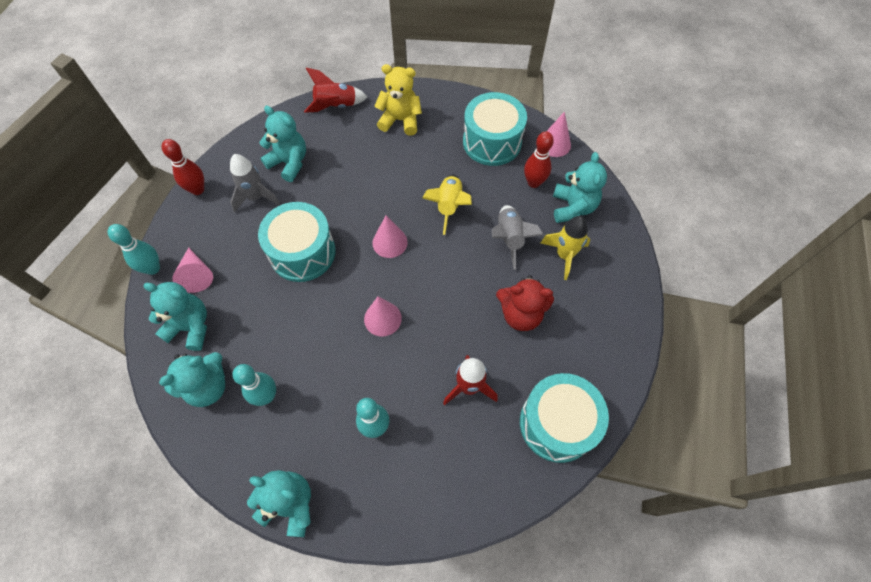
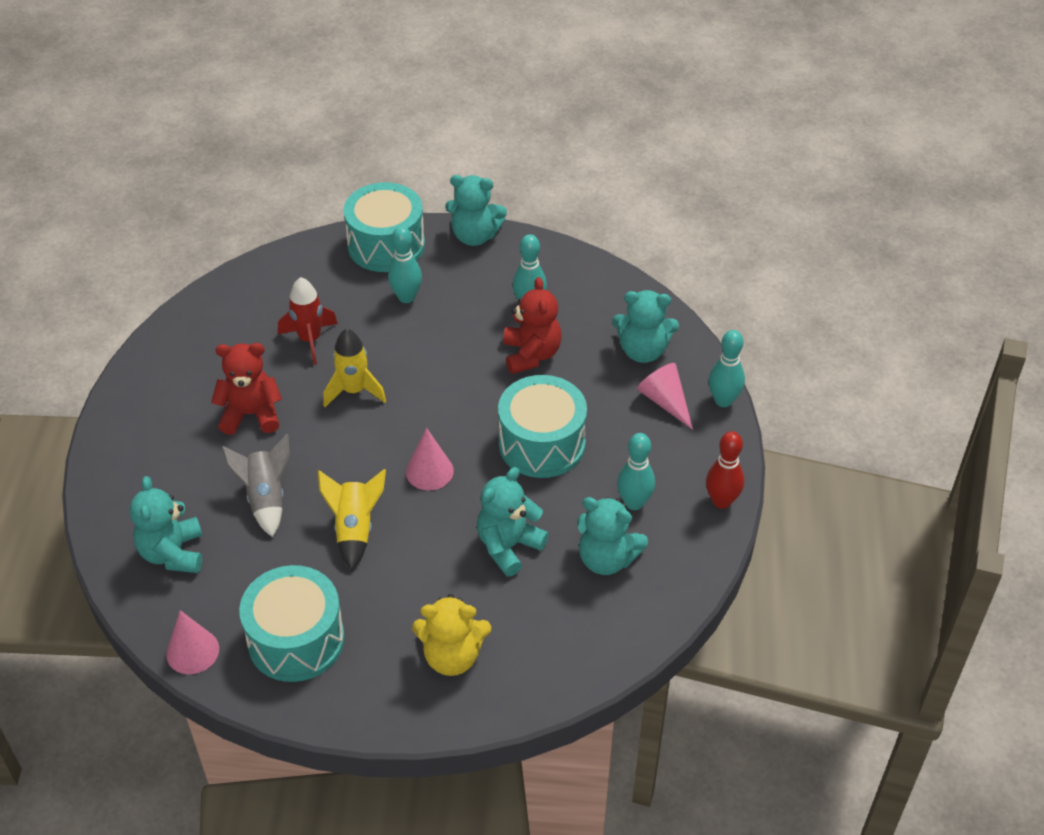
camera: 170 degrees right, 15 degrees down
turquoise teddy bear [159,352,225,407] -> turquoise teddy bear moved to [477,467,549,576]
grey rocket [230,154,280,213] -> turquoise bowling pin [617,433,655,510]
red rocket [304,68,368,113] -> none
pink cone [364,296,402,336] -> none
turquoise drum [520,373,609,463] -> turquoise drum moved to [343,182,425,272]
red bowling pin [524,131,554,188] -> none
yellow rocket [541,216,590,280] -> yellow rocket moved to [323,328,386,407]
none -> red teddy bear [503,277,561,374]

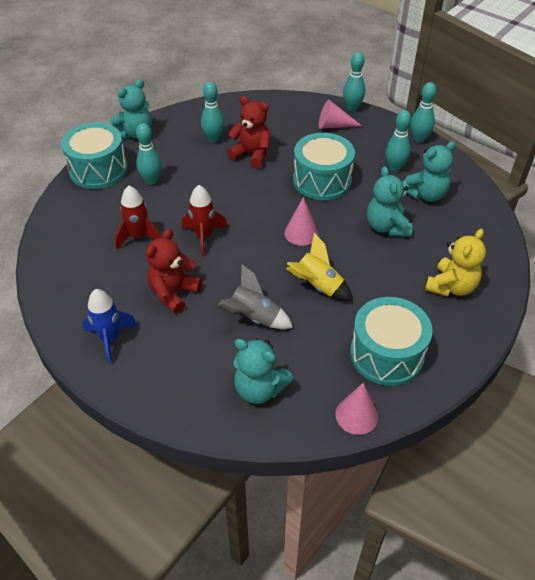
camera: 55 degrees left, 0 degrees up
yellow rocket [323,328,386,407] -> red rocket [182,185,228,256]
turquoise teddy bear [612,290,679,363] -> none
red bowling pin [706,431,744,509] -> turquoise bowling pin [411,82,437,143]
none -> blue rocket [83,289,137,364]

